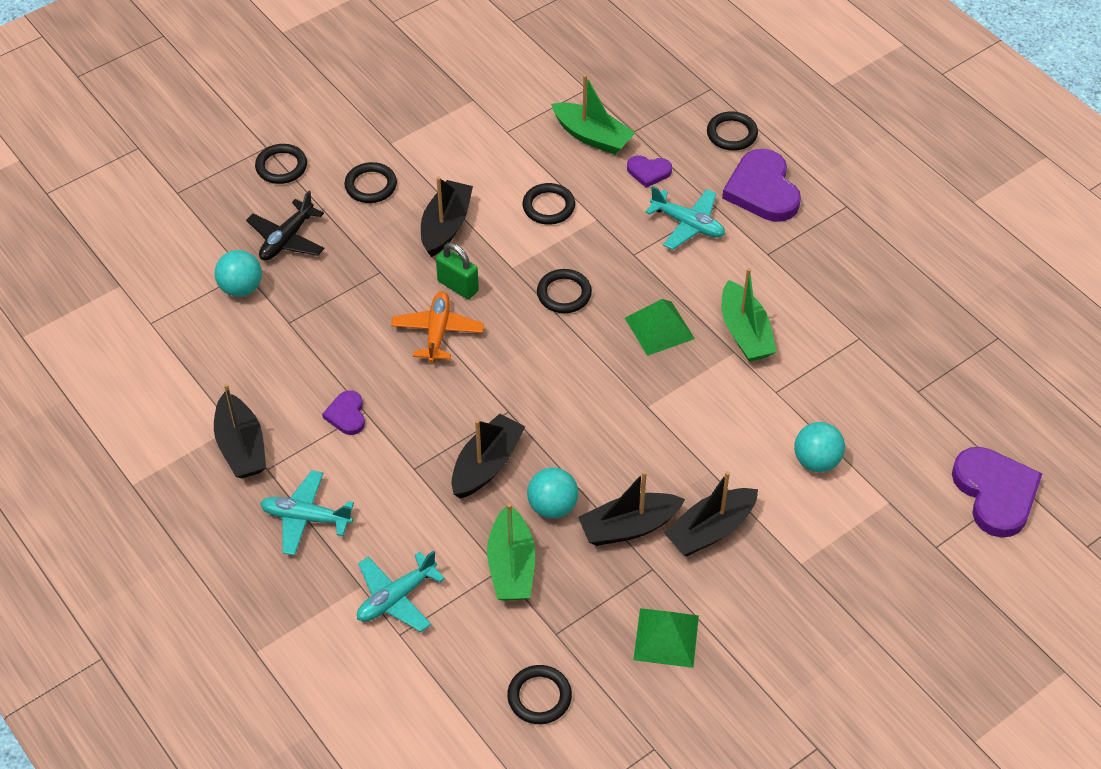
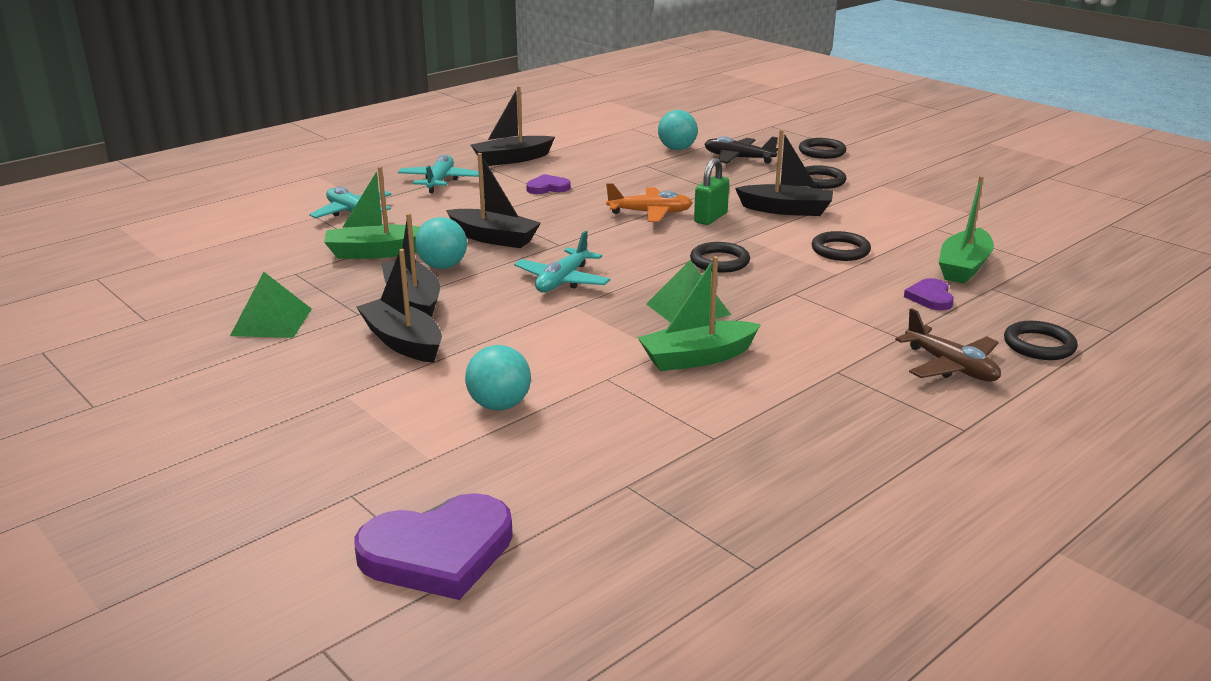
camera: 85 degrees right, 25 degrees down
black ring [507,665,572,724] -> none
turquoise plane [645,186,725,250] -> turquoise plane moved to [514,231,610,292]
purple heart [722,149,801,222] -> brown plane [895,308,1001,382]

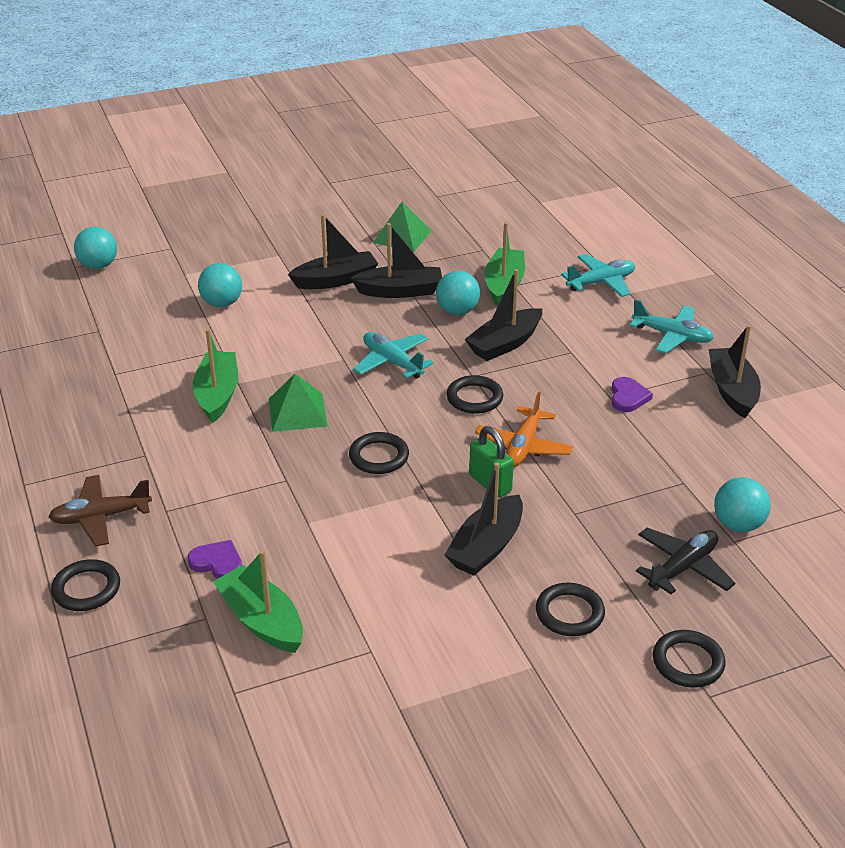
camera: 110 degrees right, 10 degrees up
purple heart [355,493,513,600] -> turquoise ball [74,227,117,269]
black ring [811,231,871,261] -> black ring moved to [446,375,503,414]

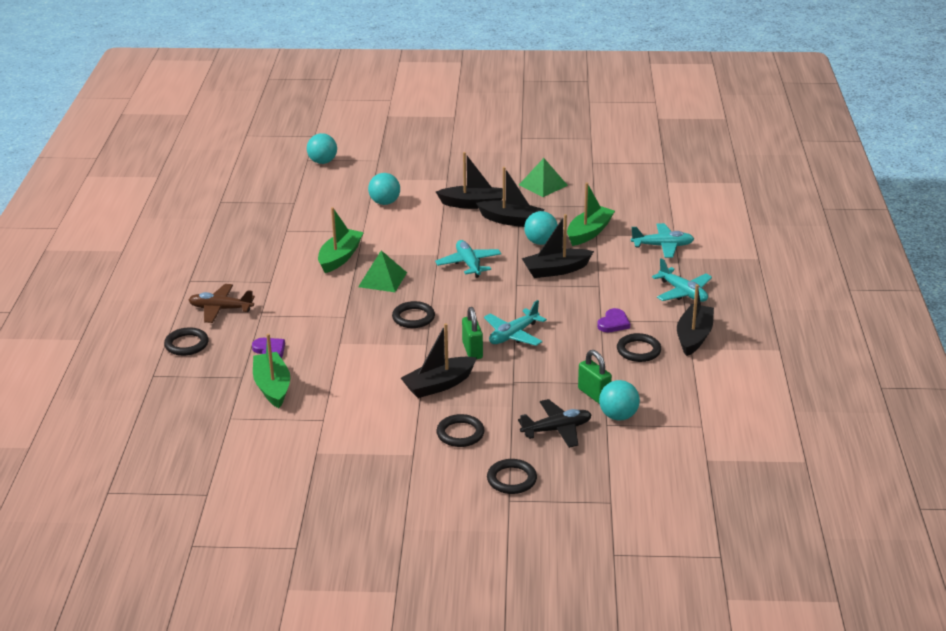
camera: 25 degrees right, 5 degrees down
black ring [446,375,503,414] -> black ring moved to [617,333,661,362]
orange plane [475,392,573,467] -> turquoise plane [484,300,547,346]
none -> green padlock [578,350,612,404]

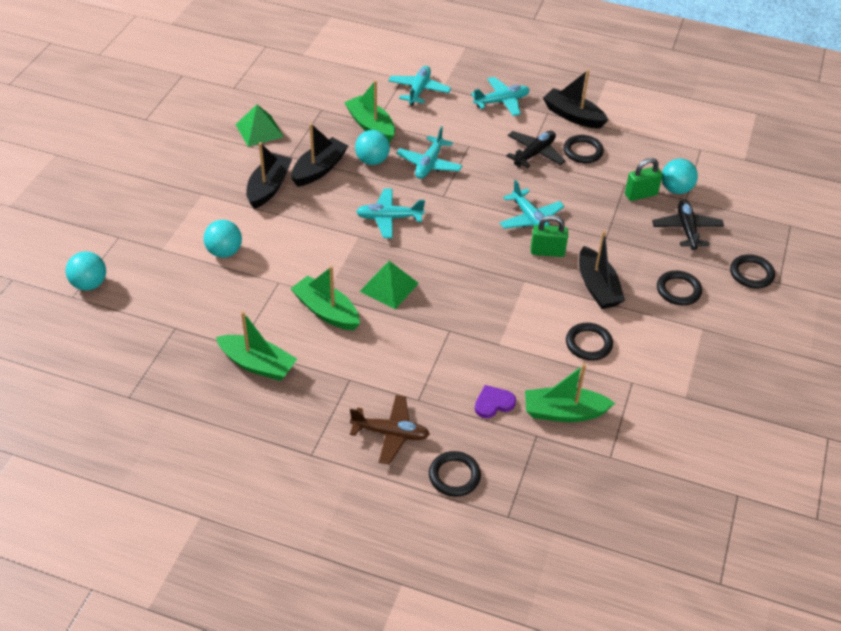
camera: 75 degrees left, 15 degrees up
brown plane [189,284,255,323] -> brown plane turned 105 degrees counterclockwise [350,395,430,464]
black ring [392,301,435,328] -> black ring moved to [566,323,613,361]
black boat [522,214,594,278] -> turquoise plane [396,126,462,179]
purple heart [597,308,630,332] -> black plane [506,131,566,168]
none -> green boat [216,311,297,381]

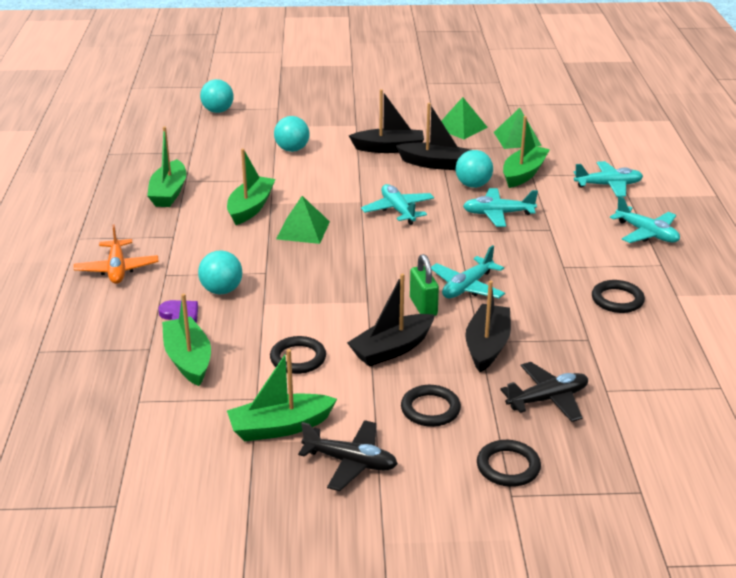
camera: 70 degrees right, 15 degrees down
brown plane [350,395,430,464] -> orange plane [74,224,158,284]
black ring [429,451,481,497] -> none
black plane [506,131,566,168] -> black plane moved to [298,420,398,491]
black boat [543,70,608,128] -> black boat moved to [465,280,511,372]
green padlock [625,158,663,201] -> none
turquoise ball [662,159,698,194] -> turquoise ball moved to [198,250,242,294]
none -> green boat [227,349,337,442]
none -> green pyramid [494,108,542,149]

